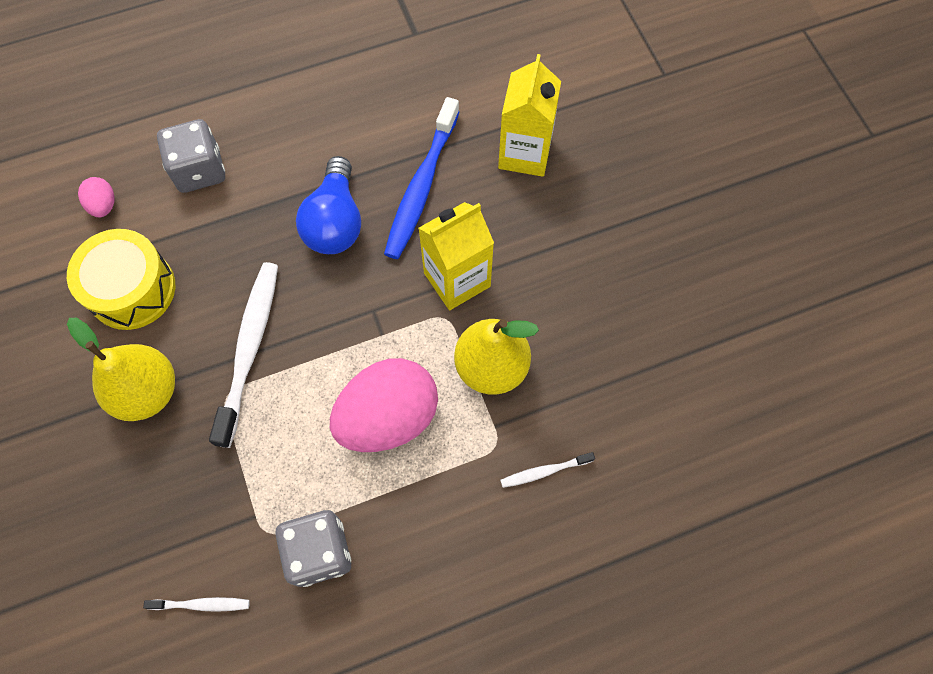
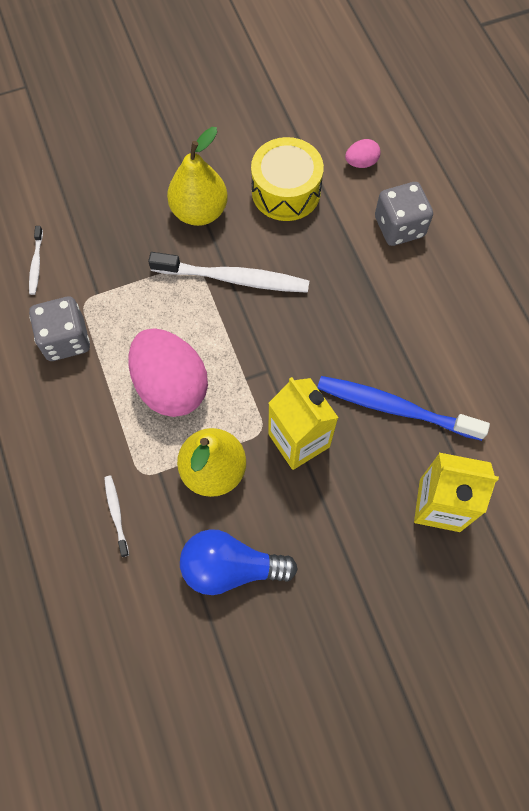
camera: 90 degrees right, 0 degrees up
blue light bulb [296,156,361,254] -> blue light bulb moved to [180,529,298,595]

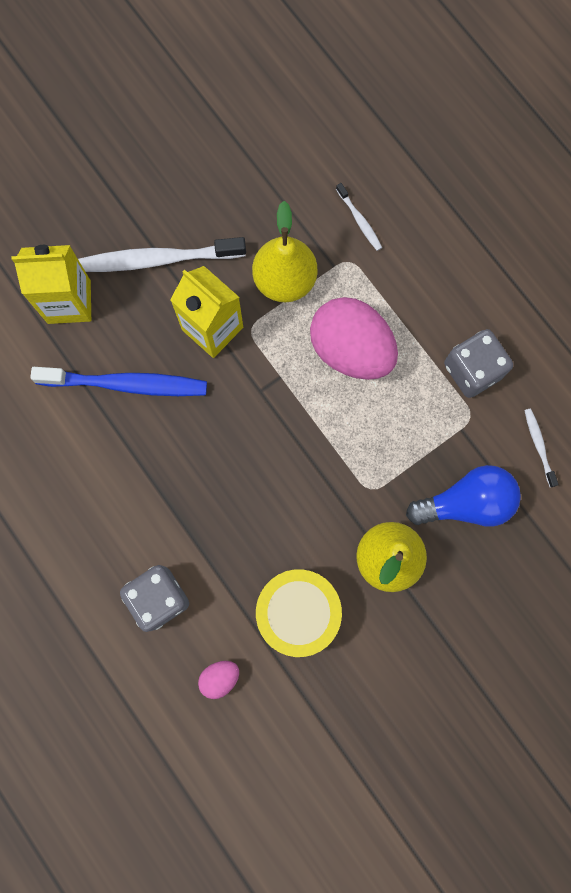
camera: 165 degrees right, 10 degrees up
white toothbrush [148,252,309,293] -> white toothbrush moved to [78,237,246,272]
blue light bulb [180,529,298,595] -> blue light bulb moved to [406,465,521,527]

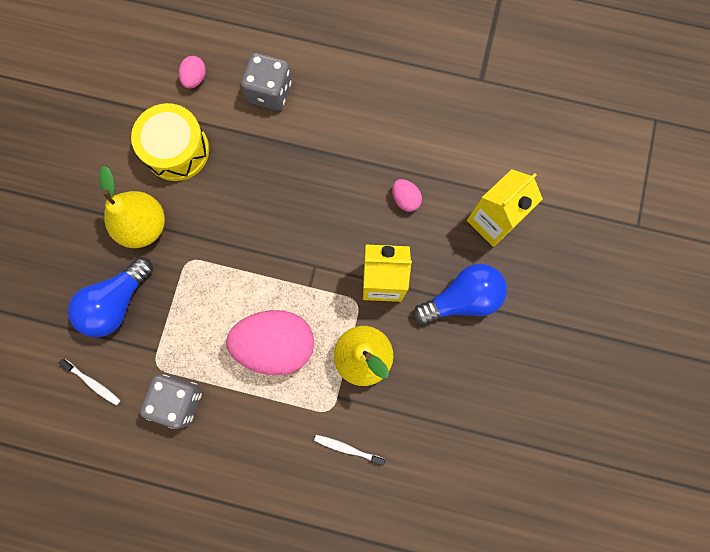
camera: 140 degrees right, 0 degrees up
blue toothbrush [30,367,207,396] -> pink egg [392,179,422,212]
white toothbrush [78,237,246,272] -> blue light bulb [413,264,507,325]

